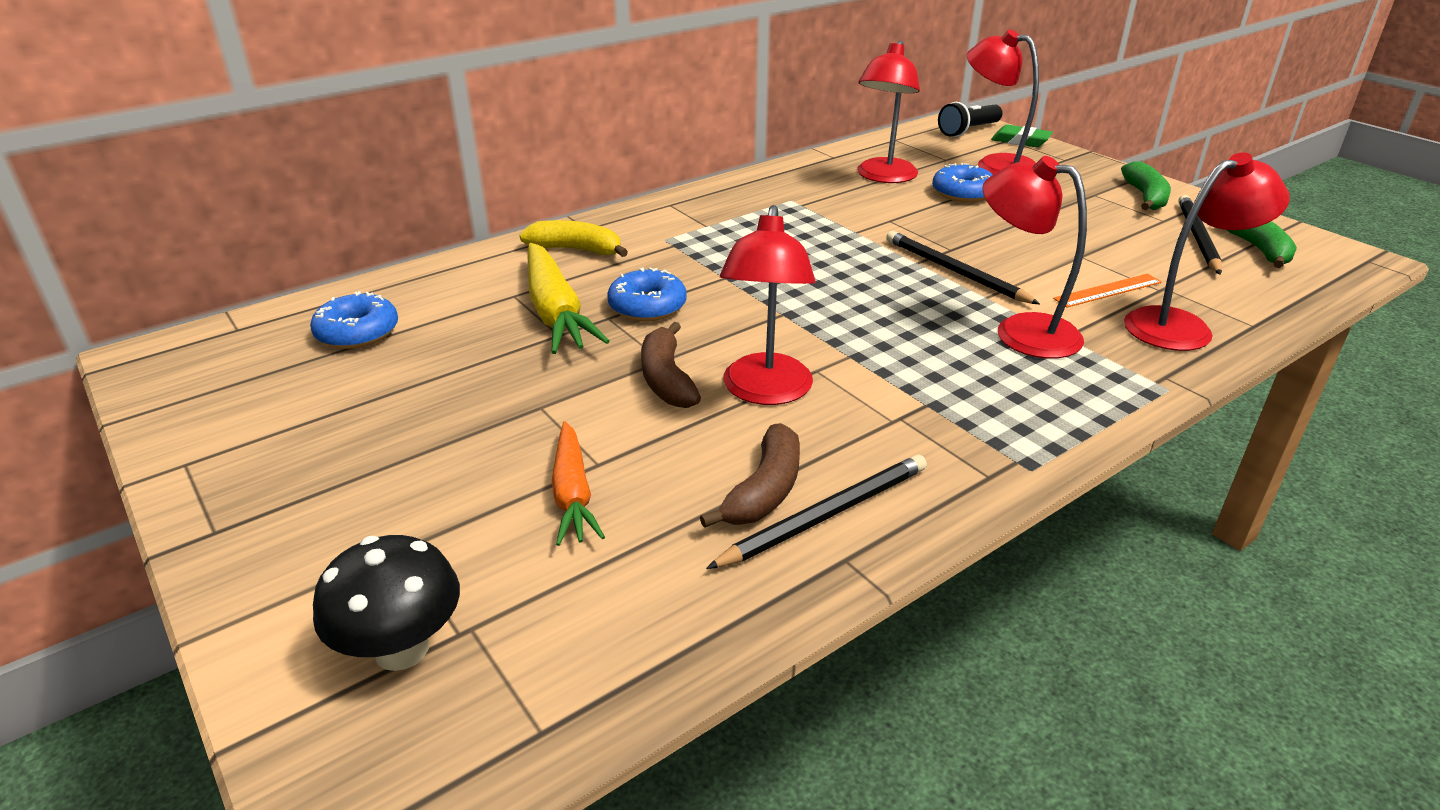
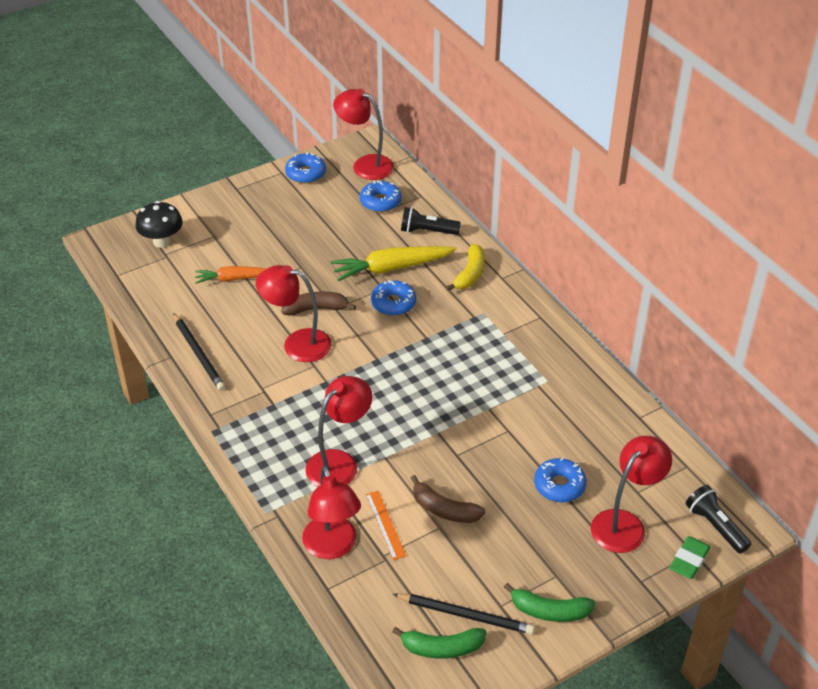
camera: 95 degrees right, 10 degrees up
brown banana [700,423,800,528] -> brown banana moved to [411,475,485,523]
red lamp [857,40,920,183] -> red lamp moved to [333,89,394,180]
black pencil [886,231,1040,304] -> none
none -> blue donut [285,152,326,184]
none -> black flashlight [401,207,461,235]

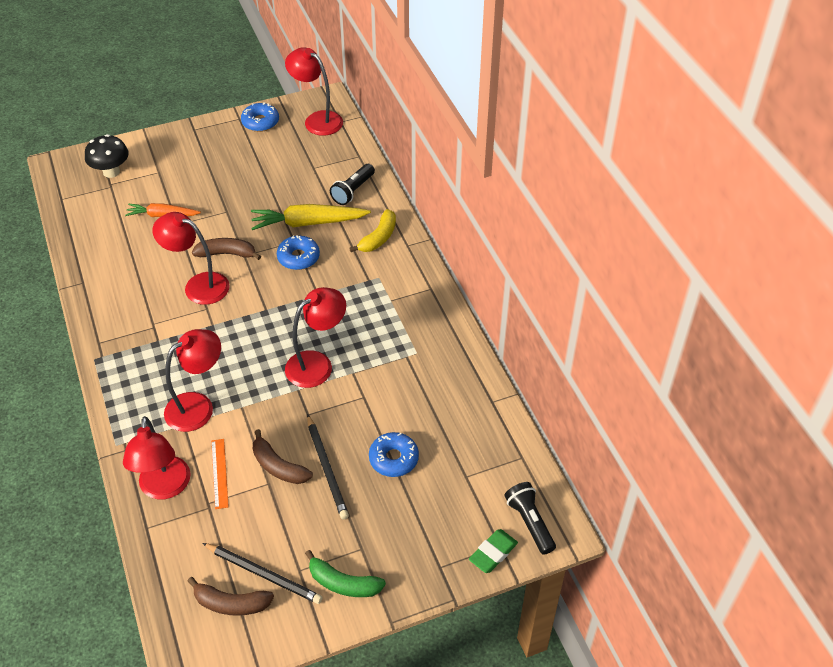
camera: 10 degrees right, 5 degrees up
black pencil [174,313,225,391] -> black pencil moved to [307,414,349,520]
blue donut [360,181,402,212] -> none
green banana [392,627,486,659] -> brown banana [188,577,274,616]
black flashlight [401,207,461,235] -> black flashlight turned 75 degrees counterclockwise [330,164,375,205]
red lamp [591,436,672,553] -> red lamp moved to [285,287,346,388]

